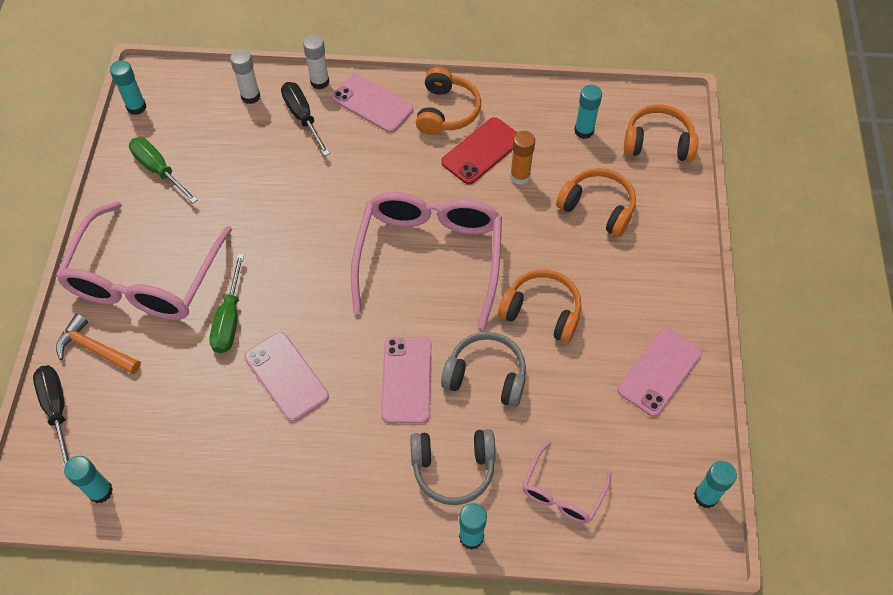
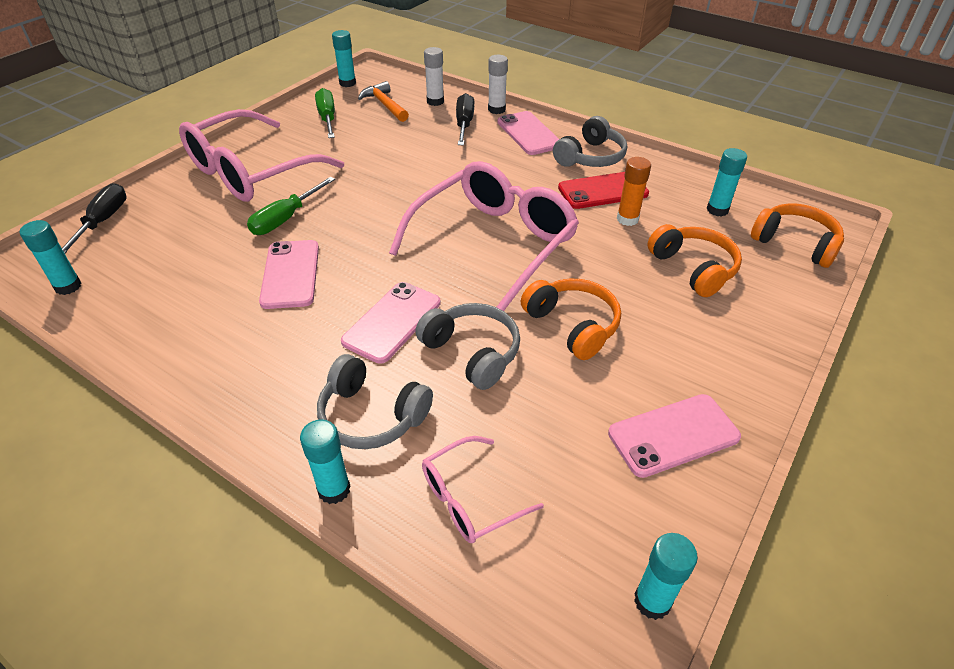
camera: 30 degrees right, 15 degrees down
orange hammer [56,314,141,374] -> orange hammer moved to [358,81,409,122]
orange headphones [416,67,481,135] -> grey headphones [553,116,627,167]

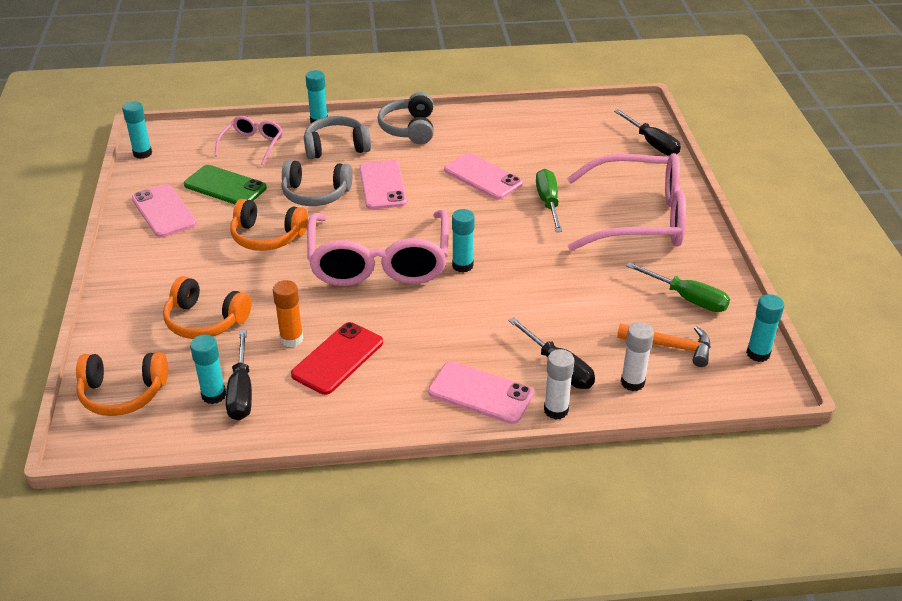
camera: 140 degrees right, 5 degrees down
turquoise glue stick [20,220,81,295] -> turquoise glue stick moved to [452,209,475,273]
pink glasses [179,109,344,202] -> pink glasses turned 90 degrees clockwise [567,153,686,251]
grey headphones [553,116,627,167] -> grey headphones moved to [378,92,434,144]
pink phone [608,394,741,478] -> pink phone turned 60 degrees counterclockwise [132,184,197,237]
none -> green phone [184,165,267,204]
none -> black screwdriver [226,330,252,421]

